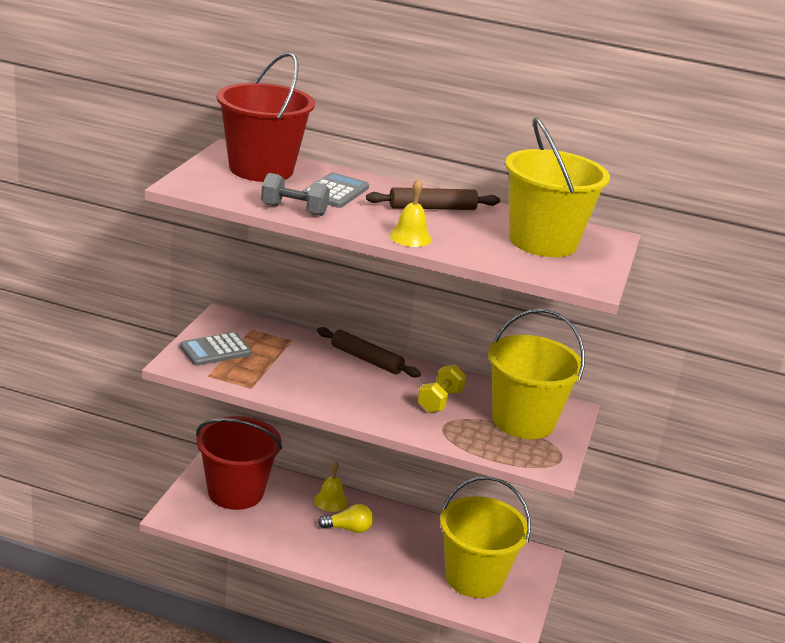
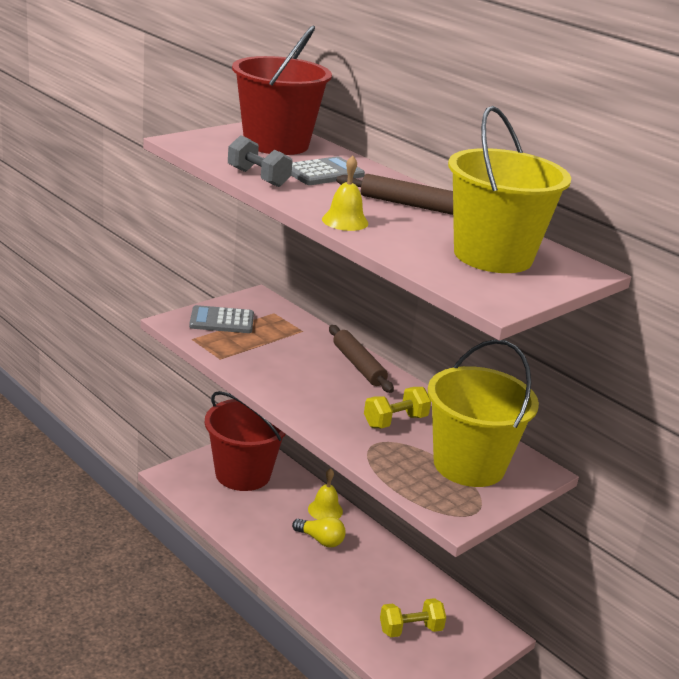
camera: 30 degrees right, 0 degrees up
yellow bucket [440,476,531,598] -> yellow dumbbell [380,598,446,637]

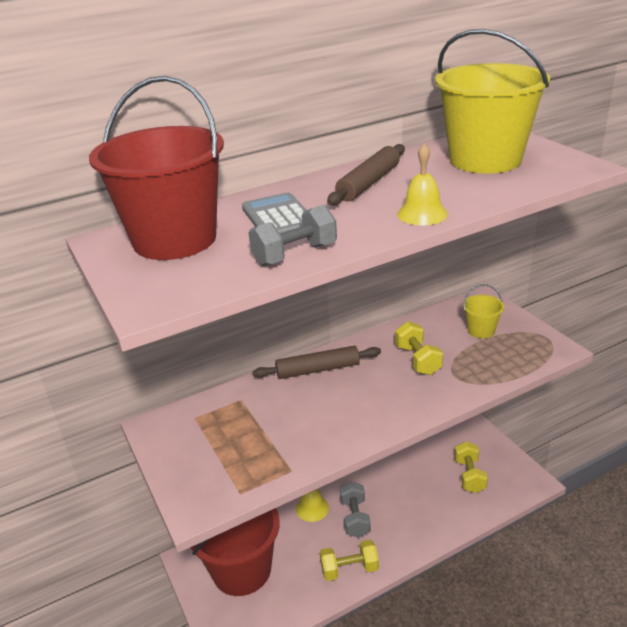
camera: 70 degrees left, 5 degrees up
grey calculator [189,305,254,333] -> none
yellow light bulb [292,517,346,548] -> grey dumbbell [340,482,371,538]
yellow bucket [428,339,539,487] -> yellow bucket [463,284,504,339], size x0.45
none -> yellow dumbbell [320,540,379,581]

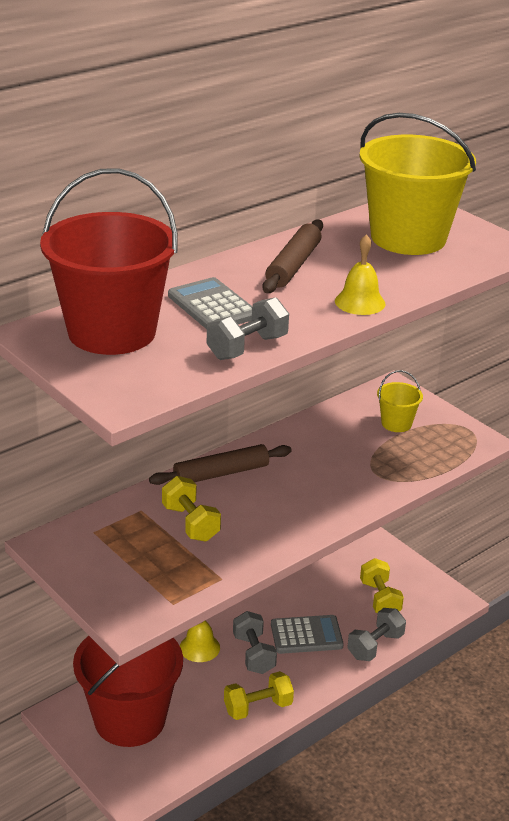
camera: 15 degrees left, 0 degrees up
yellow dumbbell [395,321,443,375] -> yellow dumbbell moved to [162,476,221,542]
none -> grey calculator [271,615,344,654]
none -> grey dumbbell [347,608,406,661]

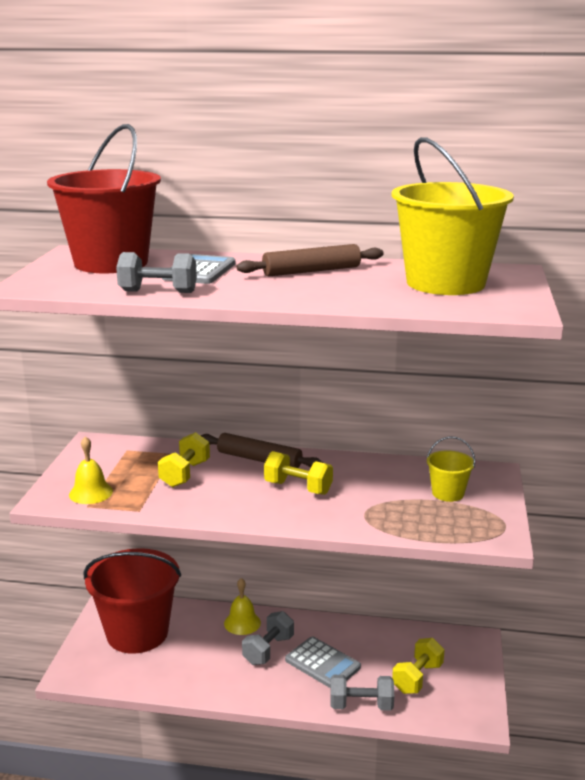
camera: 50 degrees right, 10 degrees down
yellow dumbbell [224,671,294,720] -> yellow dumbbell moved to [264,451,333,495]
yellow bell [335,234,386,315] -> yellow bell moved to [69,436,113,504]

